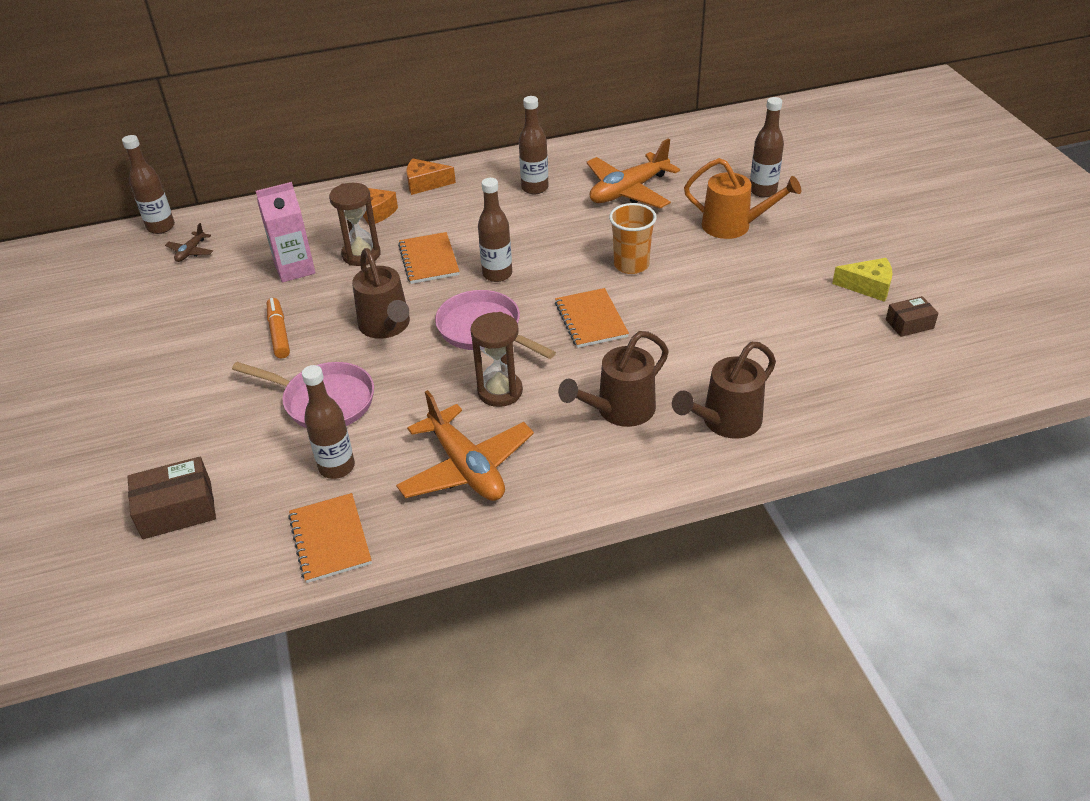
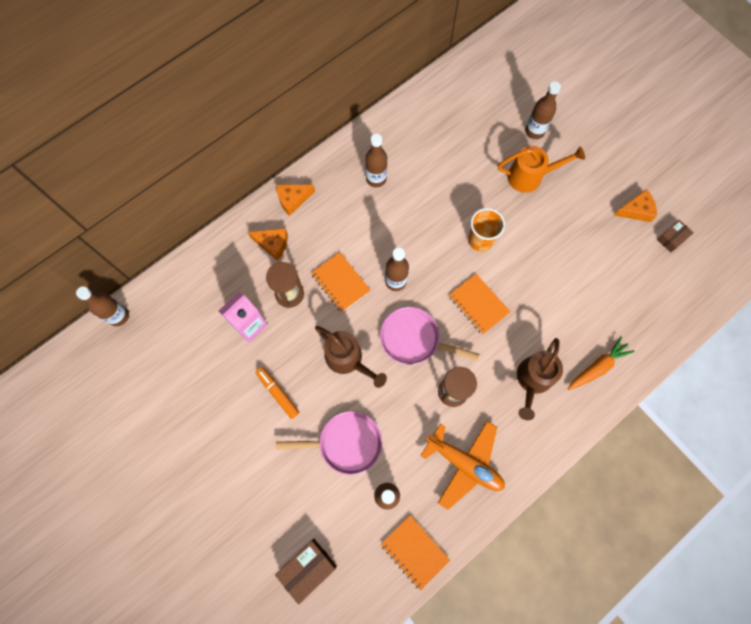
camera: 25 degrees left, 30 degrees up
brown plane [165,223,213,262] -> none
orange plane [587,138,680,208] -> none
brown watering can [672,342,776,439] -> orange carrot [568,336,635,390]
yellow cheese [832,258,893,302] -> orange cheese [614,189,657,222]

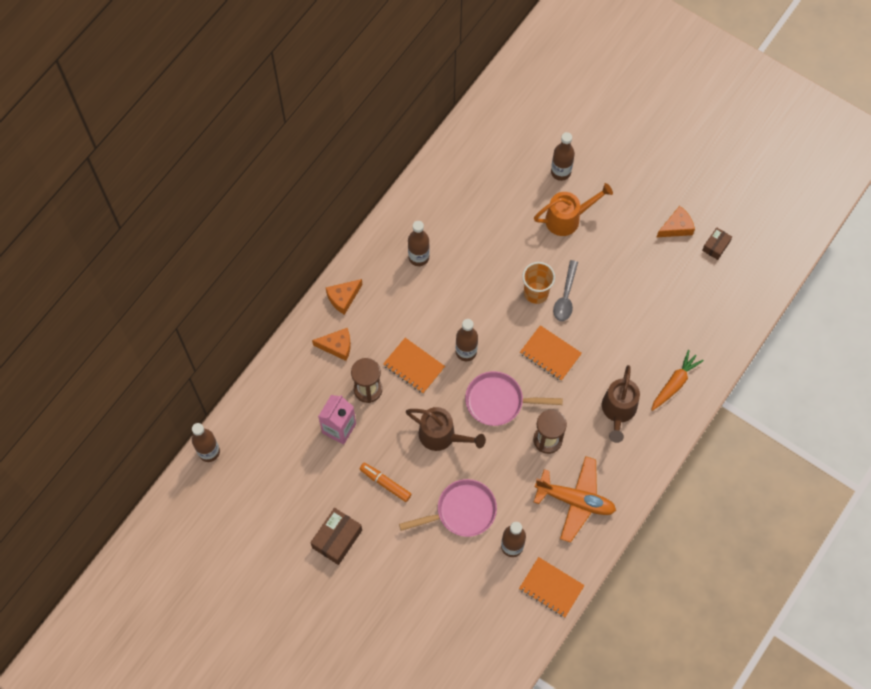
camera: 15 degrees left, 5 degrees down
brown box [275,539,337,605] -> brown box moved to [310,508,362,565]
none -> grey spoon [553,260,578,321]

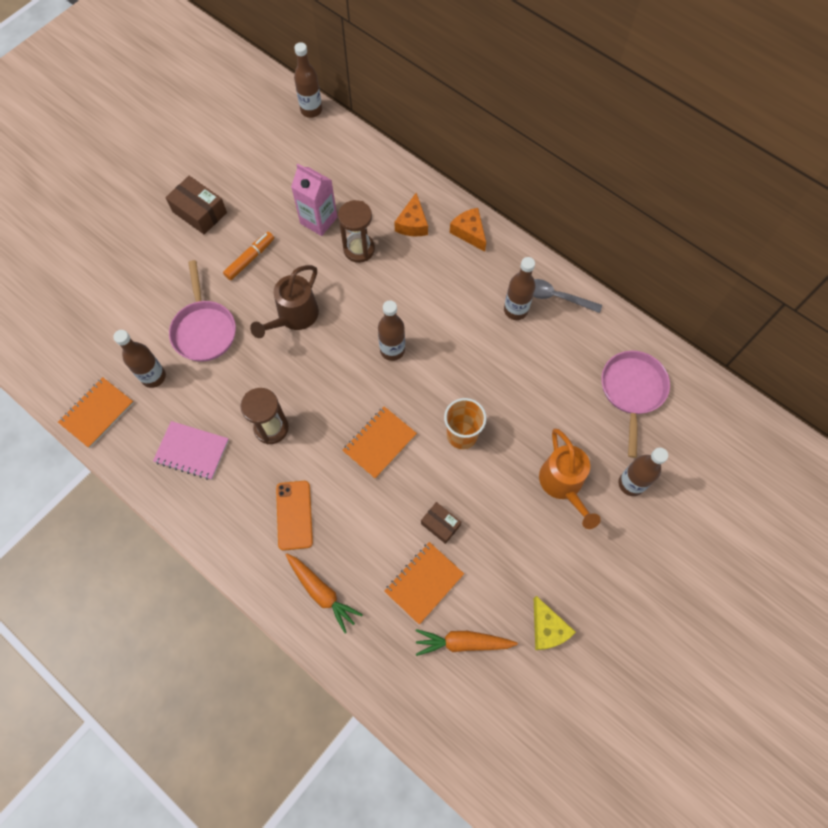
camera: 95 degrees right, 0 degrees up
orange notebook [383,338,445,394] -> orange notebook moved to [384,542,464,625]
pink pan [465,371,563,426] -> pink pan moved to [601,351,670,458]
orange plane [534,456,616,543] -> pink notebook [153,421,229,480]
grey spoon [553,260,578,321] -> grey spoon moved to [533,279,602,313]
brown watering can [602,365,640,443] -> orange phone [276,481,313,551]
orange cheese [657,206,695,237] -> yellow cheese [534,596,576,650]
brown box [702,227,732,260] -> brown box moved to [421,502,461,544]
none -> orange carrot [416,629,518,656]

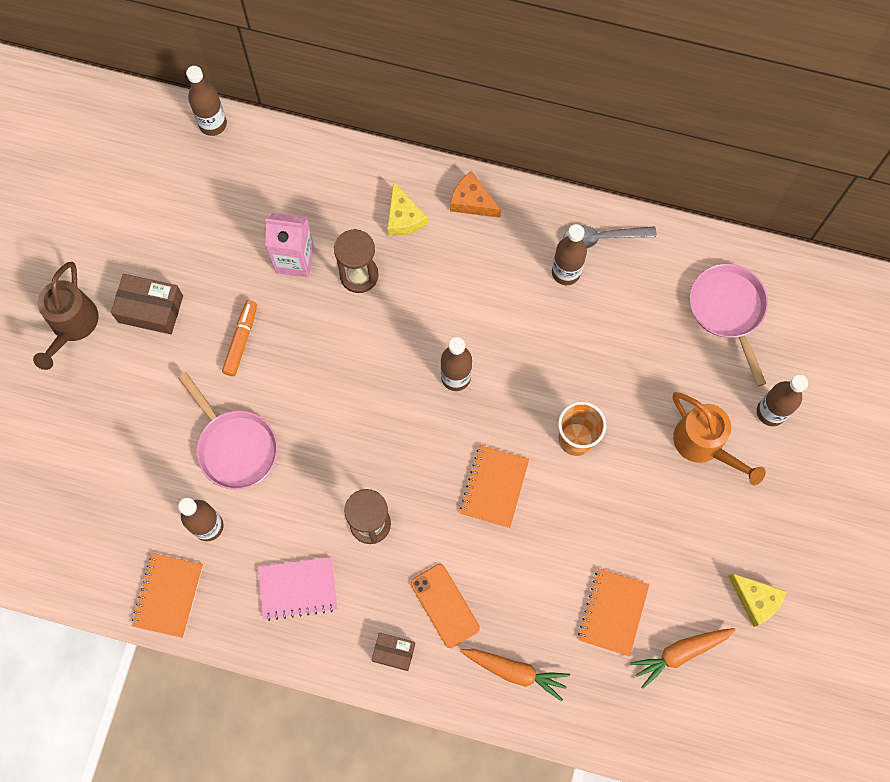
camera: 25 degrees left, 5 degrees up
brown watering can [250,265,319,338] -> brown watering can moved to [33,262,99,370]
orange cheese [394,193,428,236] -> yellow cheese [387,181,427,236]
brown box [421,502,461,544] -> brown box moved to [372,633,415,671]

